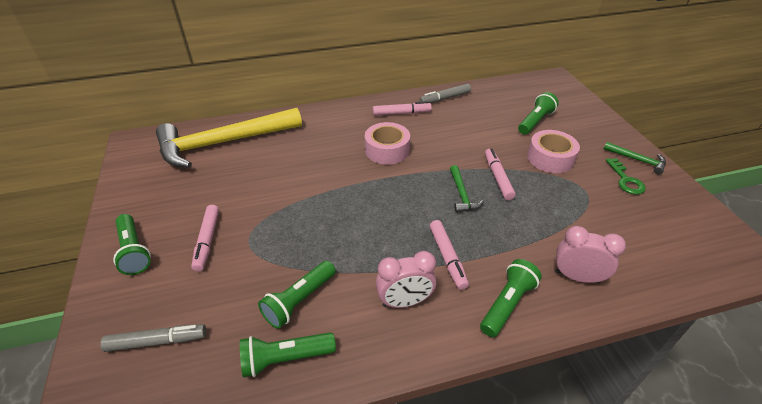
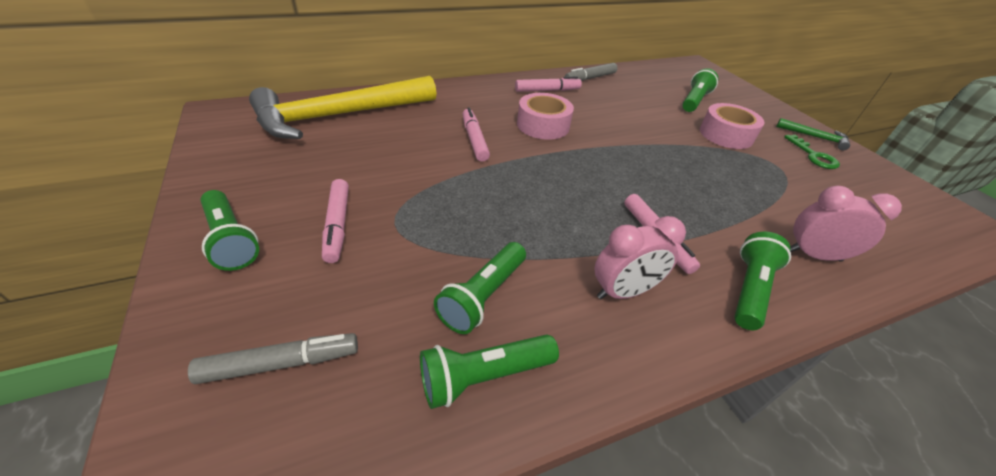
camera: 10 degrees left, 0 degrees up
green hammer [450,165,484,213] -> none
pink marker [485,149,516,200] -> pink marker moved to [463,108,490,162]

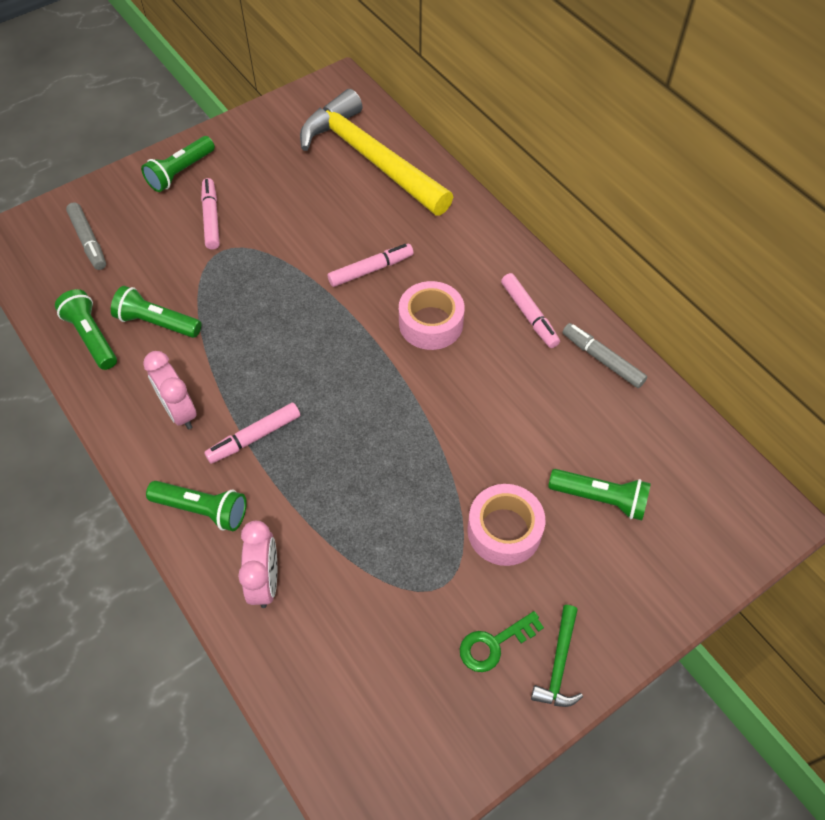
camera: 80 degrees right, 15 degrees up
pink marker [322,179,349,263] -> pink marker turned 105 degrees clockwise [201,178,220,250]

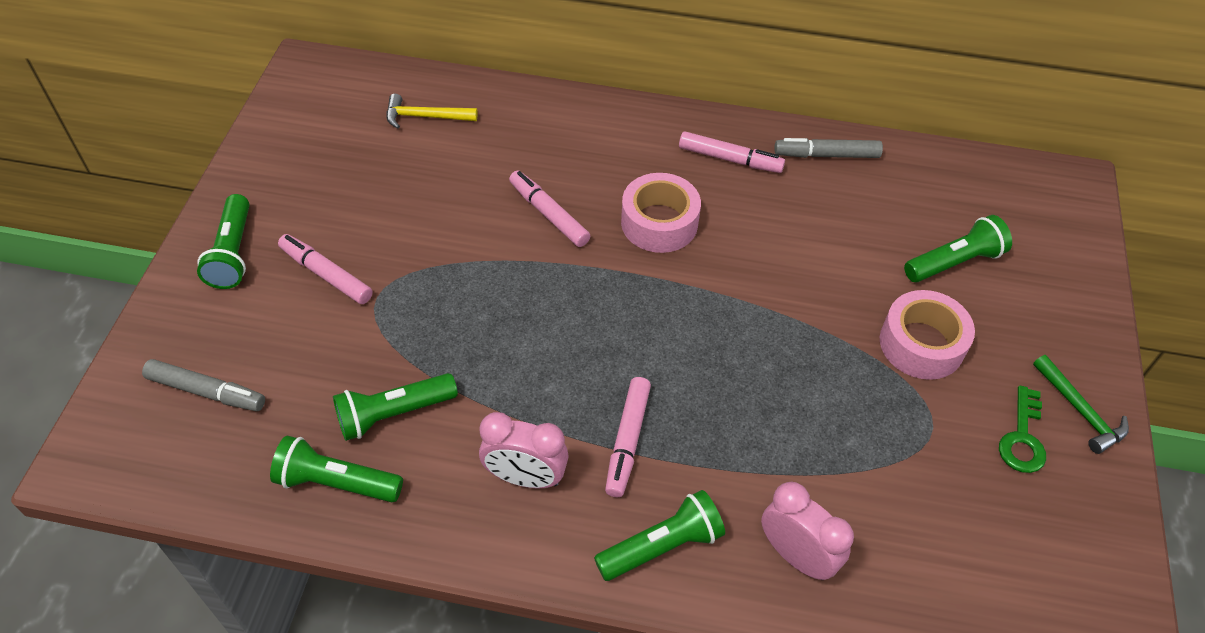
camera: 45 degrees left, 5 degrees down
yellow hammer [300,89,453,215] -> yellow hammer [386,94,478,129], size x0.40
pink marker [328,244,414,287] -> pink marker turned 60 degrees counterclockwise [509,171,590,247]

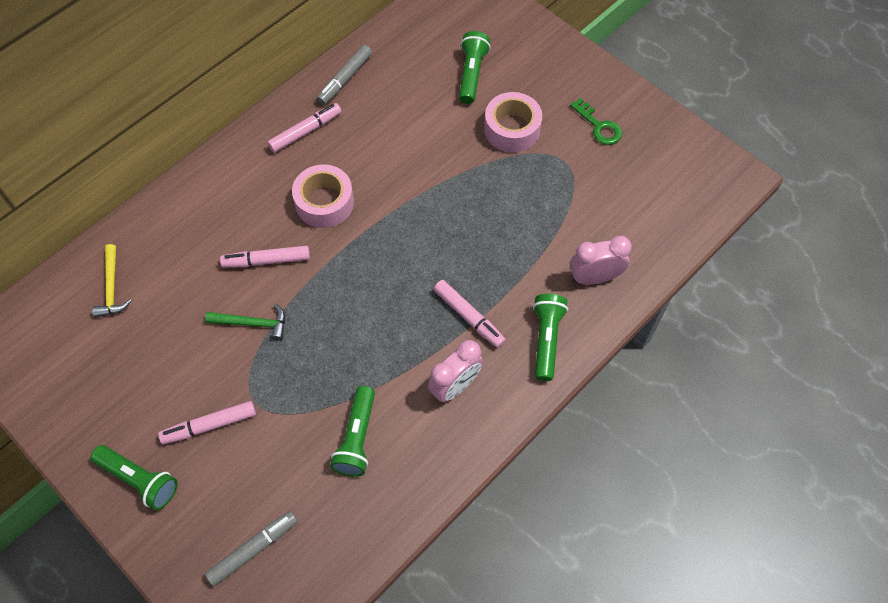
camera: 55 degrees left, 10 degrees up
green flashlight [270,436,403,502] -> none
yellow hammer [386,94,478,129] -> yellow hammer turned 45 degrees counterclockwise [92,244,131,318]
green hammer [1033,355,1129,454] -> green hammer moved to [205,304,285,341]

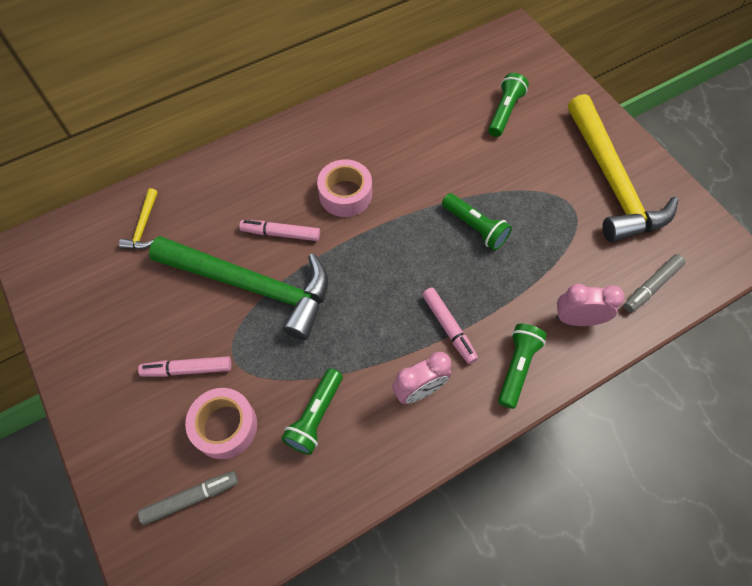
camera: 15 degrees right, 0 degrees up
green flashlight [90,445,178,510] -> green flashlight moved to [442,193,512,250]
green hammer [205,304,285,341] -> green hammer [149,236,328,340], size x2.50
pink marker [267,103,342,153] -> none
grey marker [317,45,372,105] -> grey marker moved to [624,254,685,313]
pink tape [484,92,542,152] -> pink tape moved to [185,388,257,459]
green key [570,98,622,145] -> yellow hammer [568,94,678,242]

